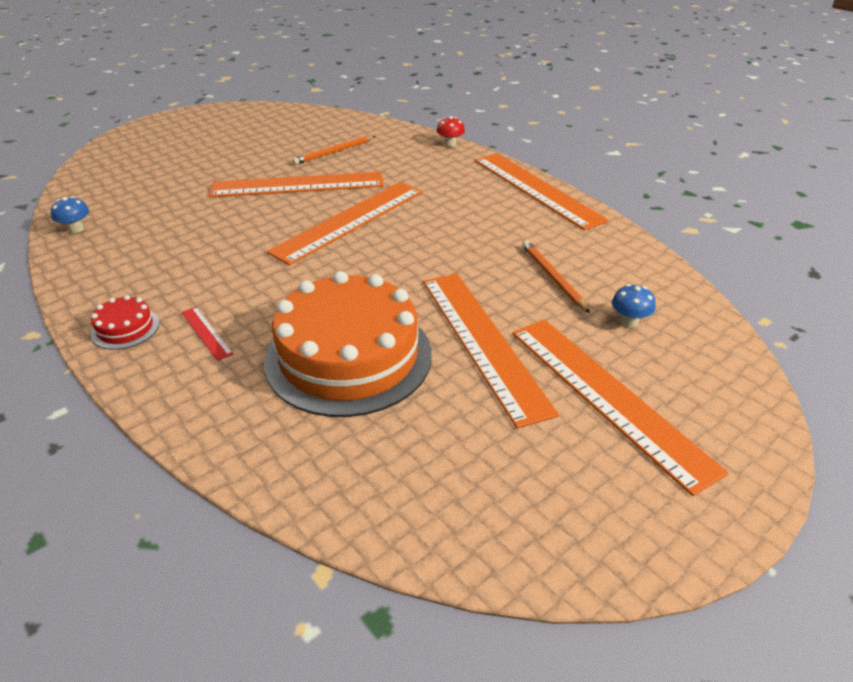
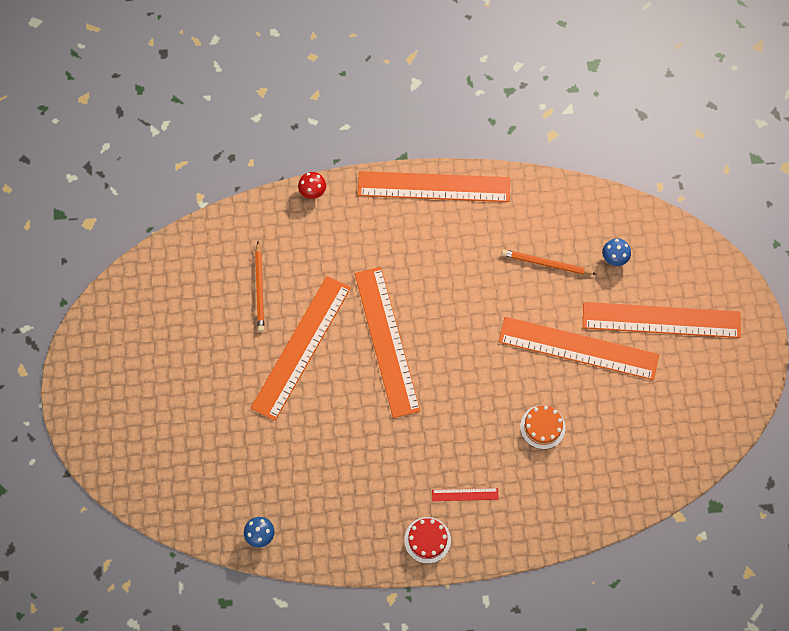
camera: 55 degrees left, 30 degrees up
orange cake [264,271,432,417] -> orange cake [520,405,566,449], size x0.41

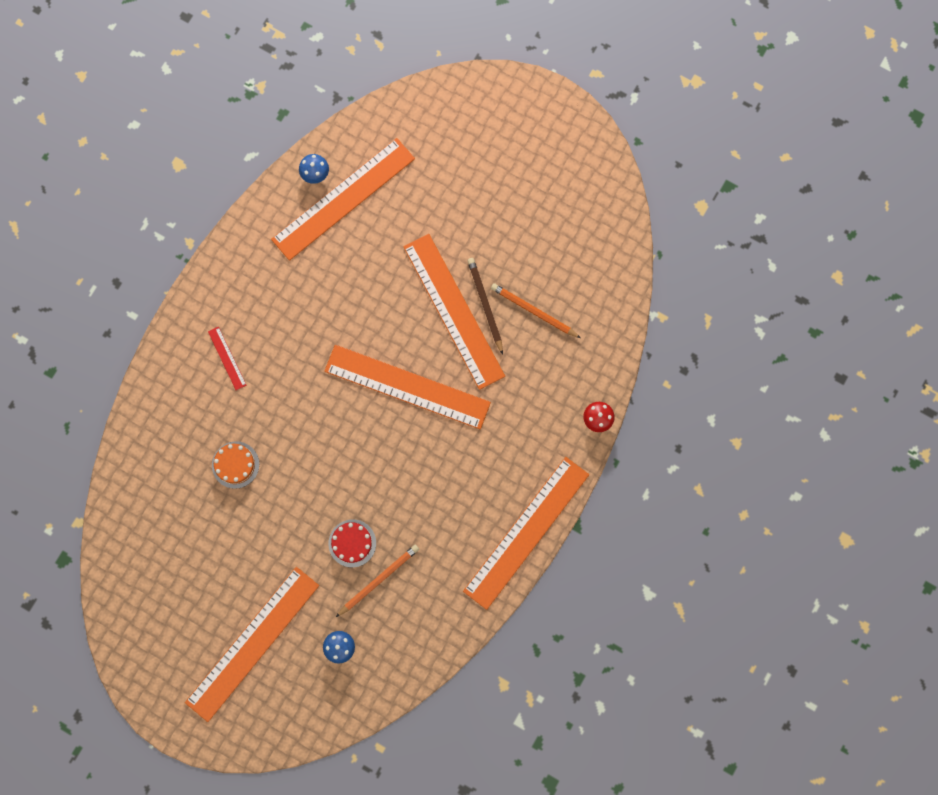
camera: 125 degrees right, 10 degrees up
red cake [404,517,451,564] -> red cake moved to [328,520,376,567]
red ruler [432,488,499,501] -> red ruler turned 60 degrees counterclockwise [208,327,247,390]
orange ruler [499,317,659,380] -> orange ruler moved to [271,138,415,261]
none -> brown pencil [467,258,503,355]

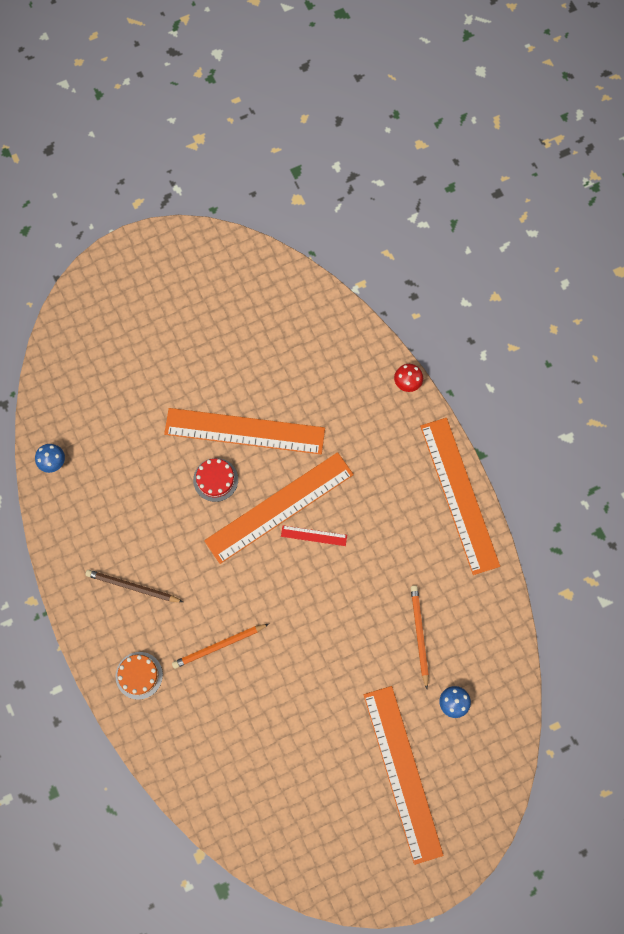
camera: 55 degrees left, 5 degrees down
red ruler [208,327,247,390] -> red ruler moved to [281,526,347,546]
orange cake [212,441,259,489] -> orange cake moved to [116,652,163,700]
orange ruler [271,138,415,261] -> none
red cake [328,520,376,567] -> red cake moved to [193,458,238,502]
brown pencil [467,258,503,355] -> brown pencil moved to [85,570,183,602]
orange pencil [491,283,581,338] -> orange pencil moved to [172,624,269,669]

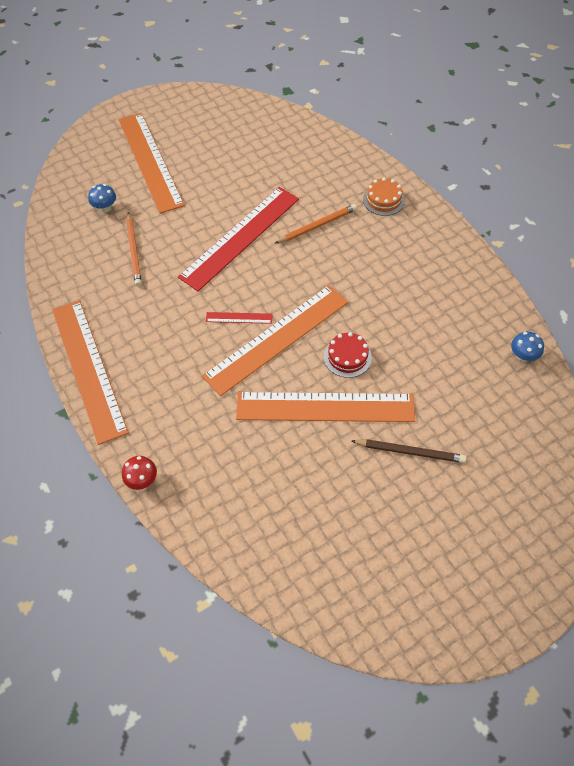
camera: 175 degrees right, 15 degrees down
brown pencil [85,570,183,602] -> brown pencil moved to [352,439,466,463]
none -> red ruler [178,187,299,291]

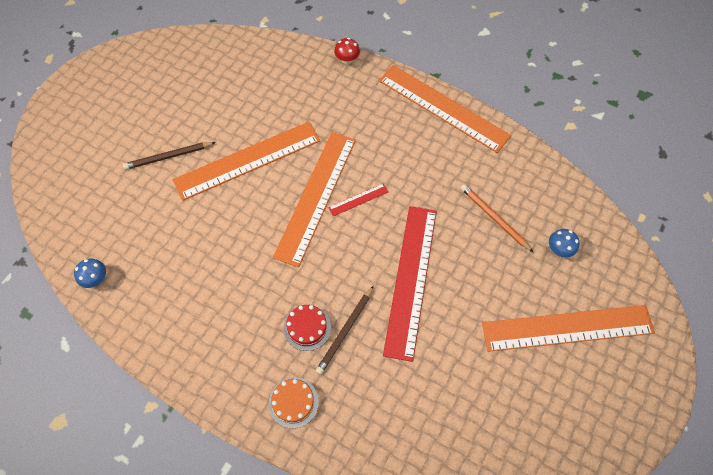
camera: 150 degrees right, 5 degrees up
orange ruler [119,113,185,214] -> orange ruler turned 45 degrees counterclockwise [482,305,655,352]
orange pencil [274,204,357,244] -> brown pencil [316,285,374,375]
red cake [324,332,372,378] -> red cake moved to [284,305,331,351]

